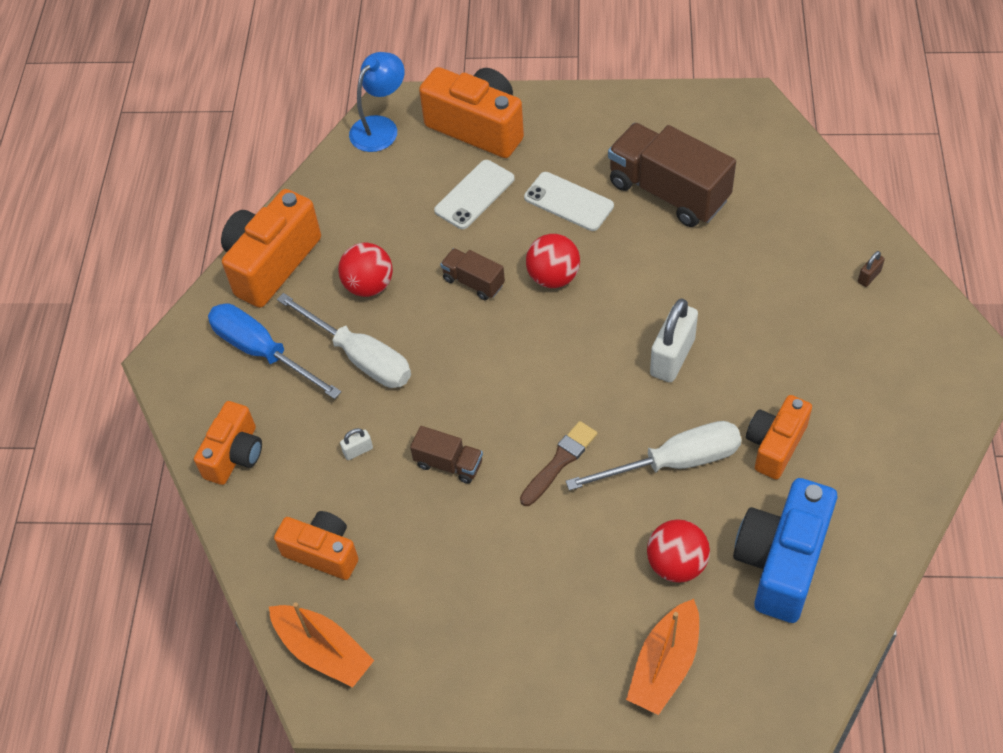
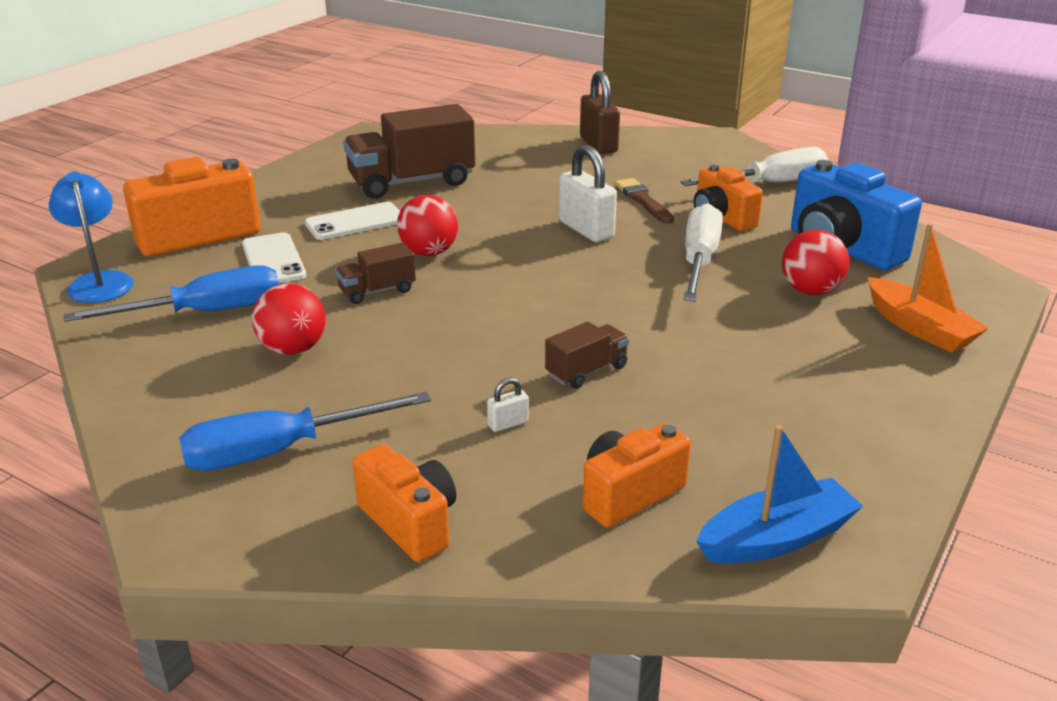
camera: 65 degrees left, 25 degrees down
orange camera [221,189,321,308] -> none
orange boat [269,602,374,687] -> blue boat [696,425,863,563]
white screwdriver [277,293,411,388] -> white screwdriver moved to [680,147,828,186]
white padlock [340,428,373,460] -> white padlock turned 60 degrees clockwise [487,378,529,432]
brown brush [520,421,597,506] -> brown brush moved to [615,178,674,224]
brown padlock [858,251,885,287] -> brown padlock [580,71,620,154], size x2.20
none -> blue screwdriver [64,265,279,322]

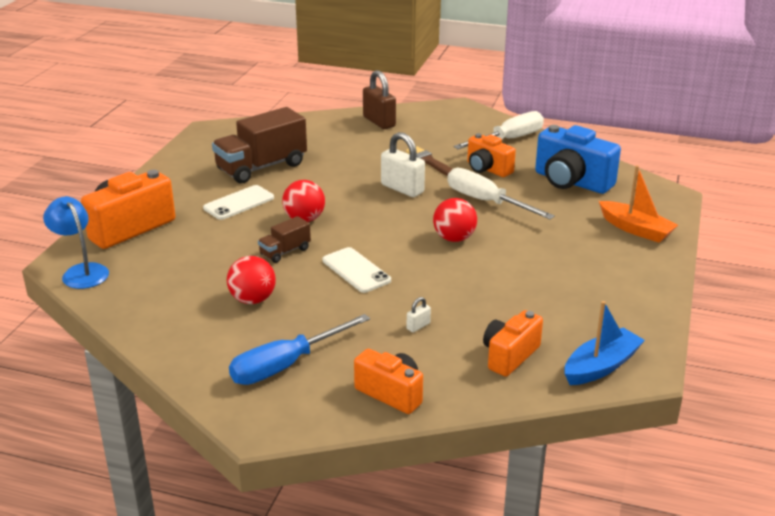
camera: 15 degrees left, 0 degrees up
blue screwdriver [64,265,279,322] -> none
white phone [242,232,306,283] -> white phone moved to [322,247,391,293]
brown truck [545,322,629,389] -> none
white screwdriver [683,203,723,302] -> white screwdriver turned 45 degrees counterclockwise [448,168,555,219]
red ball [782,230,850,295] -> red ball moved to [433,198,477,242]

